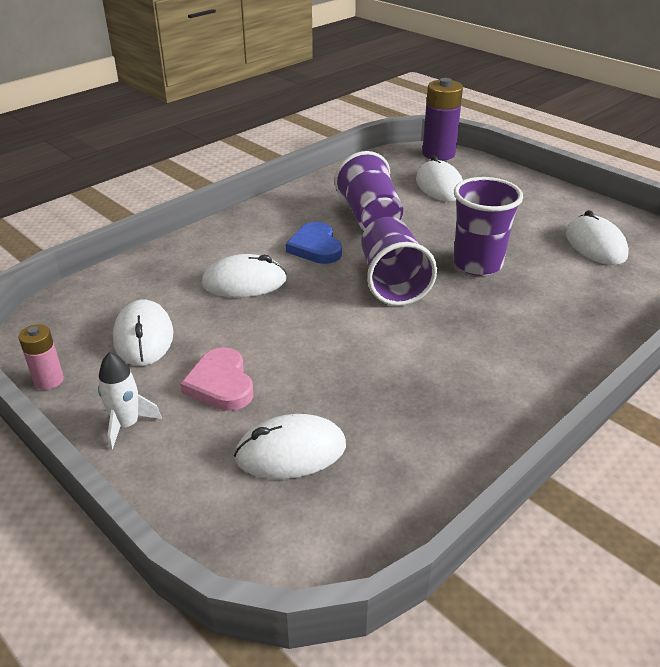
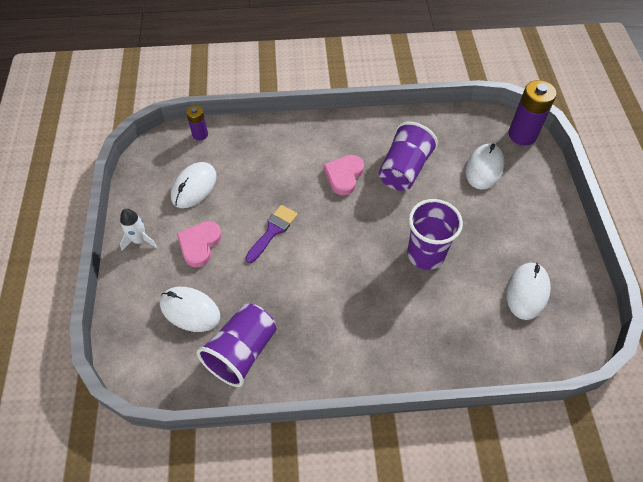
camera: 40 degrees right, 20 degrees up
pink battery [18,324,64,390] -> none
white mouse [202,254,287,297] -> none
blue heart [286,222,342,264] -> pink heart [323,155,364,195]
purple cup [361,217,437,306] -> purple cup moved to [197,304,276,387]
none -> purple battery [186,106,208,141]
none -> purple brush [245,205,298,263]

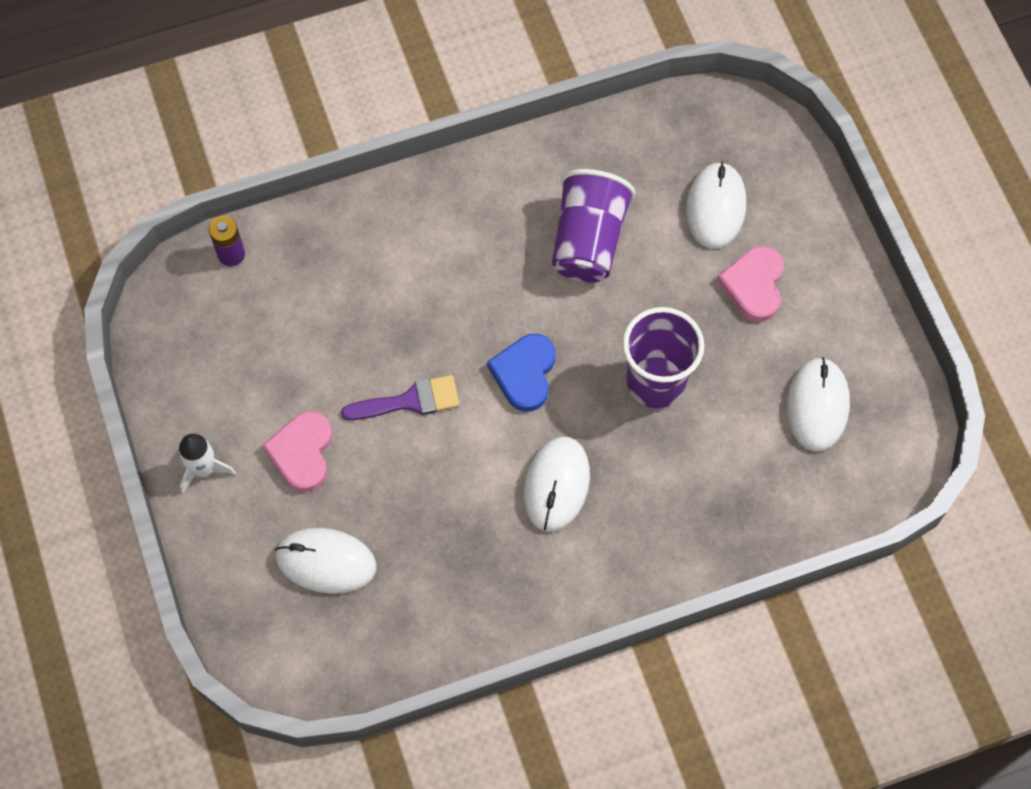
camera: 15 degrees left, 10 degrees up
white mouse [171,162,217,208] -> white mouse moved to [524,437,590,532]
purple cup [197,304,276,387] -> none
purple brush [245,205,298,263] -> purple brush turned 60 degrees clockwise [341,375,460,420]
pink heart [323,155,364,195] -> pink heart moved to [717,246,784,322]
purple battery [508,80,557,146] -> none
none -> blue heart [487,334,556,412]

